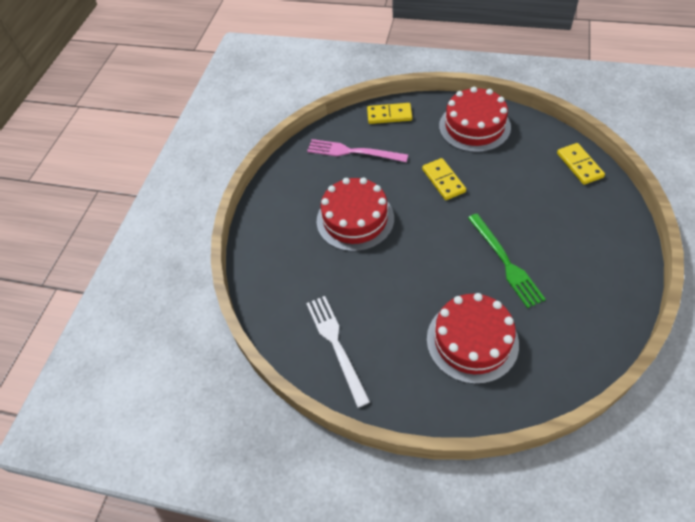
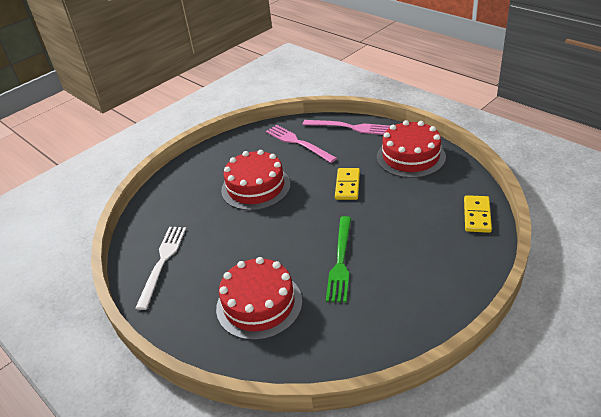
camera: 30 degrees right, 15 degrees down
yellow domino [367,103,412,124] -> pink fork [302,120,390,135]

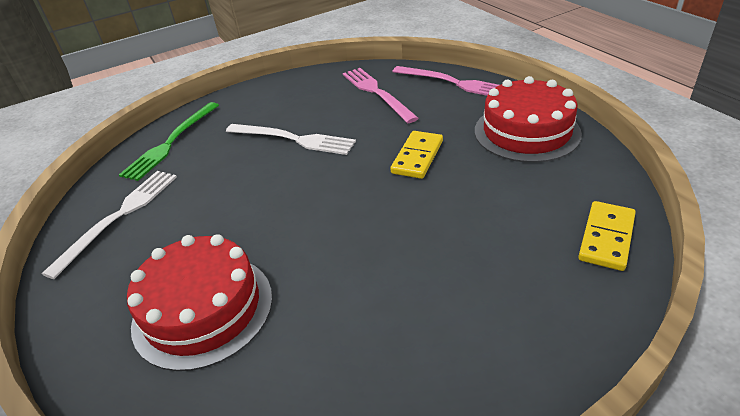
camera: 15 degrees right, 0 degrees up
red cake [221,150,291,210] -> white fork [226,124,356,155]
green fork [326,216,351,302] -> green fork moved to [119,102,219,181]

